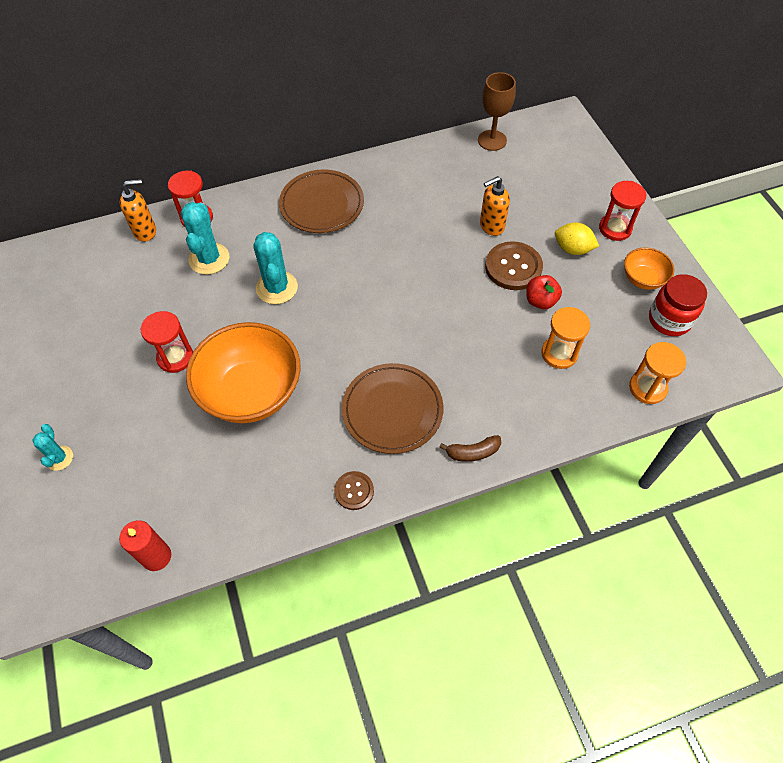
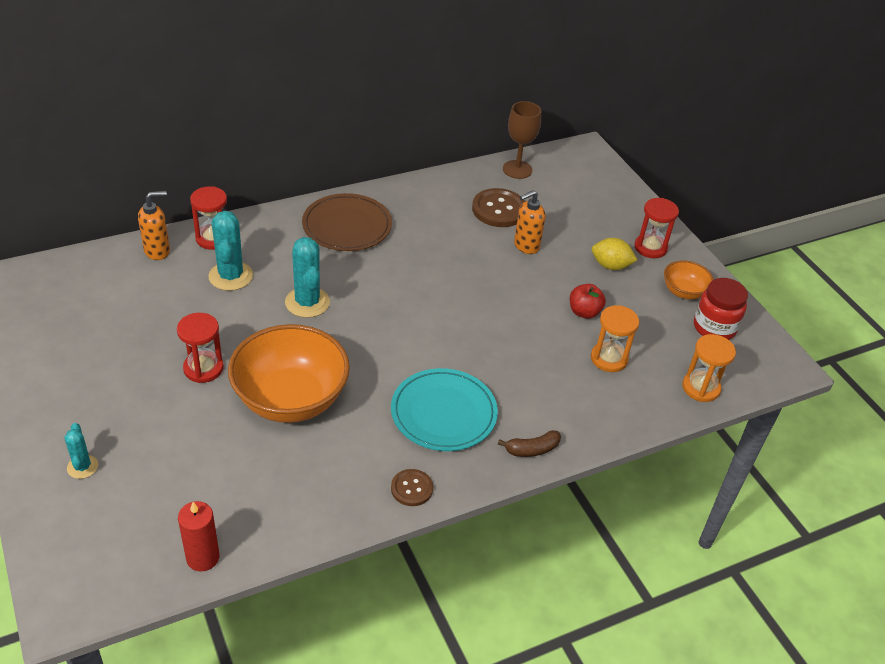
camera: 10 degrees left, 15 degrees down
brown plate [342,363,443,454] -> turquoise plate [391,368,498,451]
brown button [485,241,543,290] -> brown button moved to [472,188,525,227]

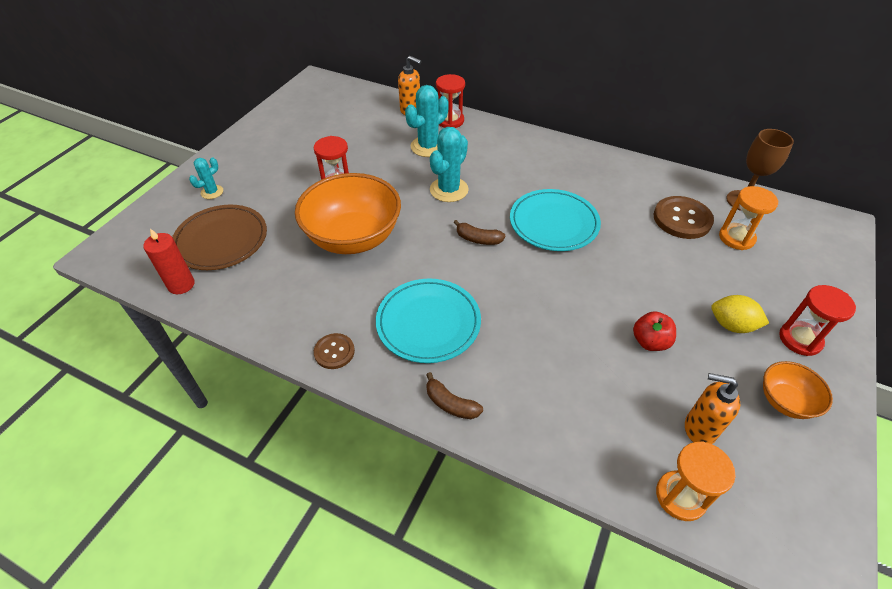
camera: 55 degrees right, 5 degrees up
brown plate [302,193,392,251] -> brown plate moved to [172,205,267,270]
orange soap dispenser [514,190,546,254] -> orange soap dispenser moved to [685,373,740,444]
orange hourglass [591,305,640,372] -> orange hourglass moved to [719,186,778,250]
yellow lemon [592,238,637,270] -> yellow lemon turned 45 degrees counterclockwise [711,295,769,333]
red jar [694,278,748,340] -> none
none -> brown banana [453,220,505,245]
none -> turquoise plate [510,189,601,251]

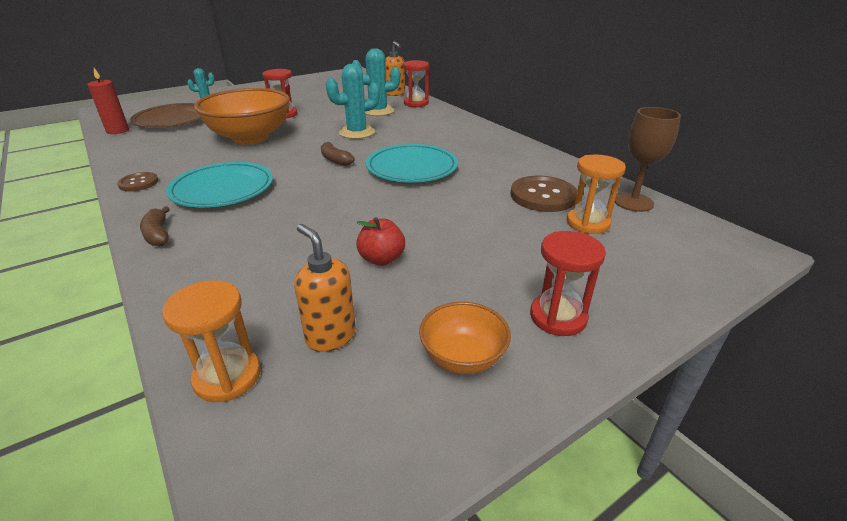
camera: 30 degrees right, 15 degrees down
yellow lemon [711,295,769,333] -> none

